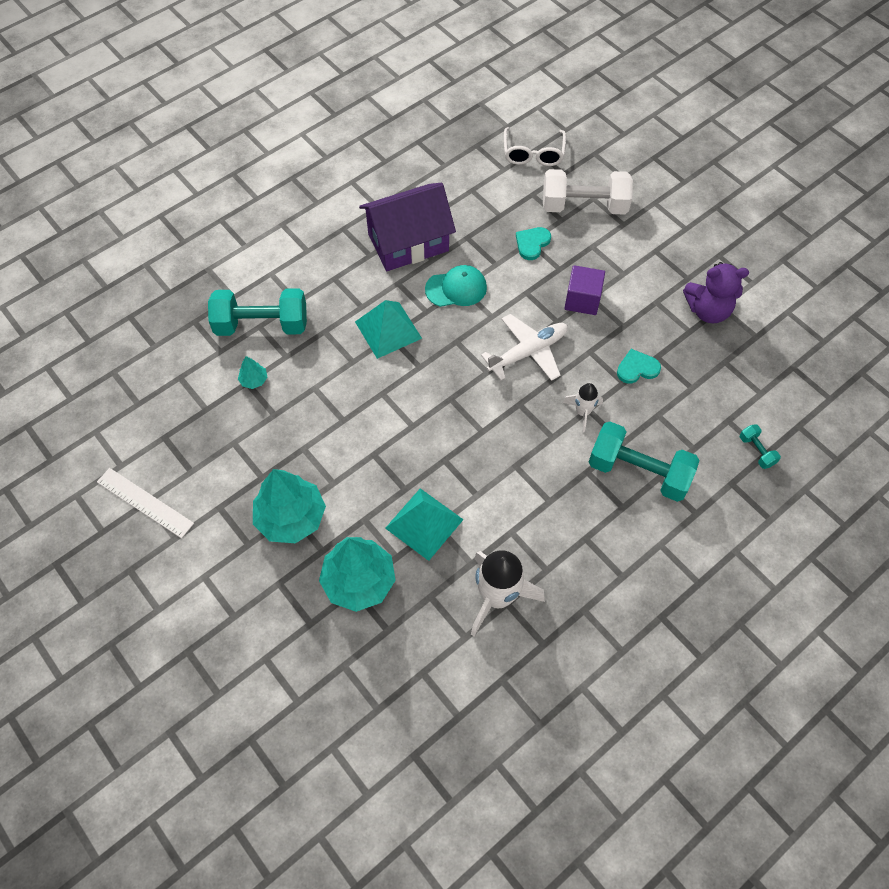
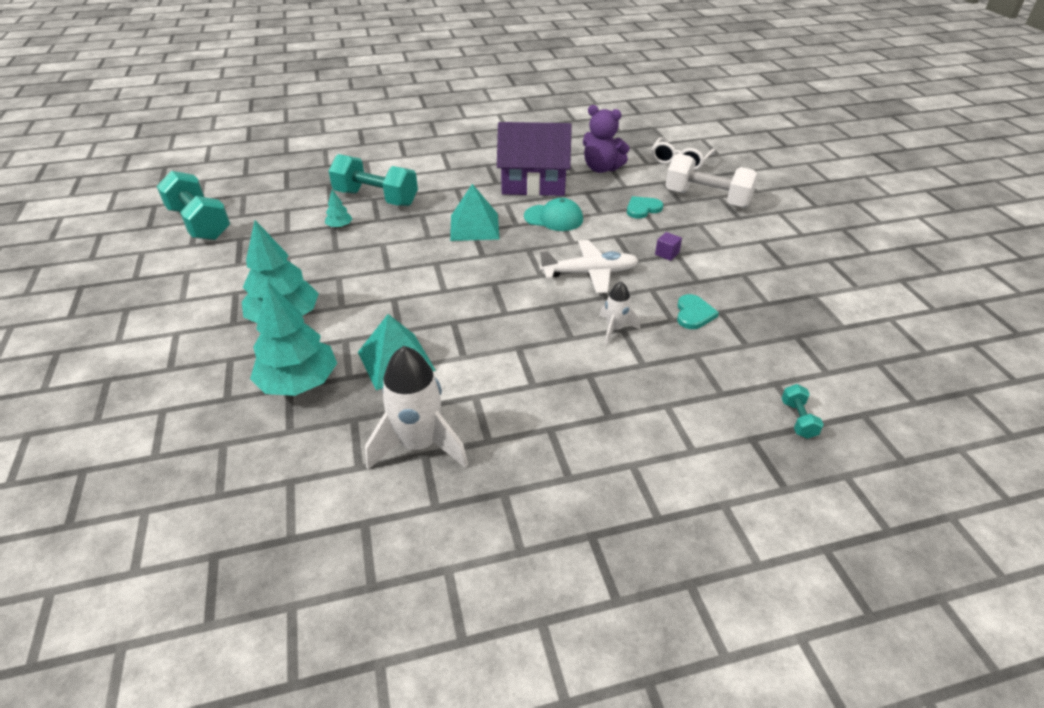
camera: 25 degrees right, 20 degrees down
white ruler [97,468,194,538] -> none
purple cube [564,265,605,315] -> purple cube [655,232,682,261], size x0.55
turquoise dumbbell [589,422,700,502] -> turquoise dumbbell moved to [156,171,230,240]
turquoise heart [617,349,661,384] -> turquoise heart turned 90 degrees clockwise [677,294,719,329]
purple teddy bear [683,262,749,323] -> purple teddy bear moved to [583,105,630,173]

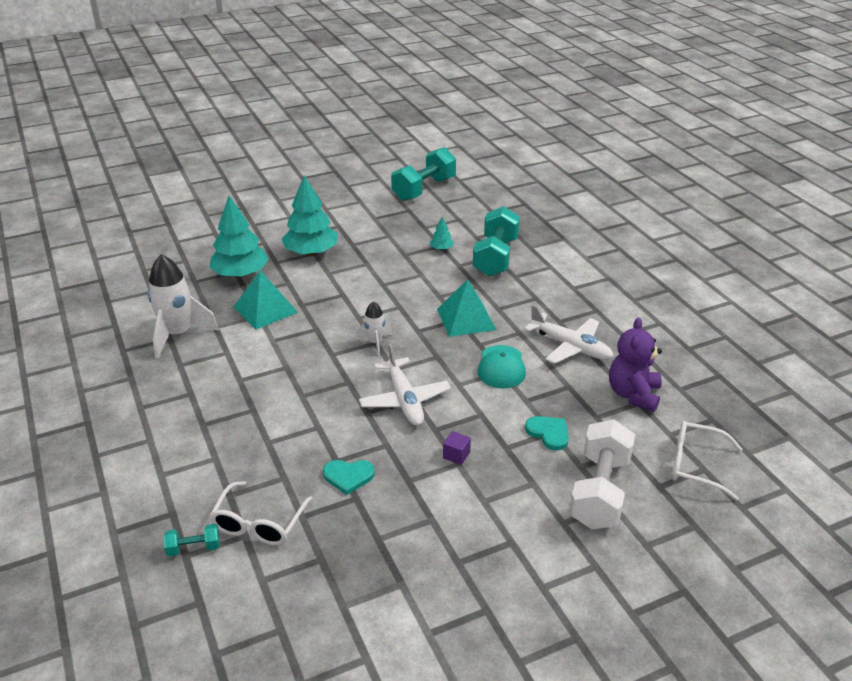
camera: 80 degrees right, 5 degrees down
purple house [497,122,572,196] -> white plane [524,304,613,364]
white rocket [599,281,640,344] -> white rocket moved to [355,301,392,356]
none -> white glasses [210,481,313,545]

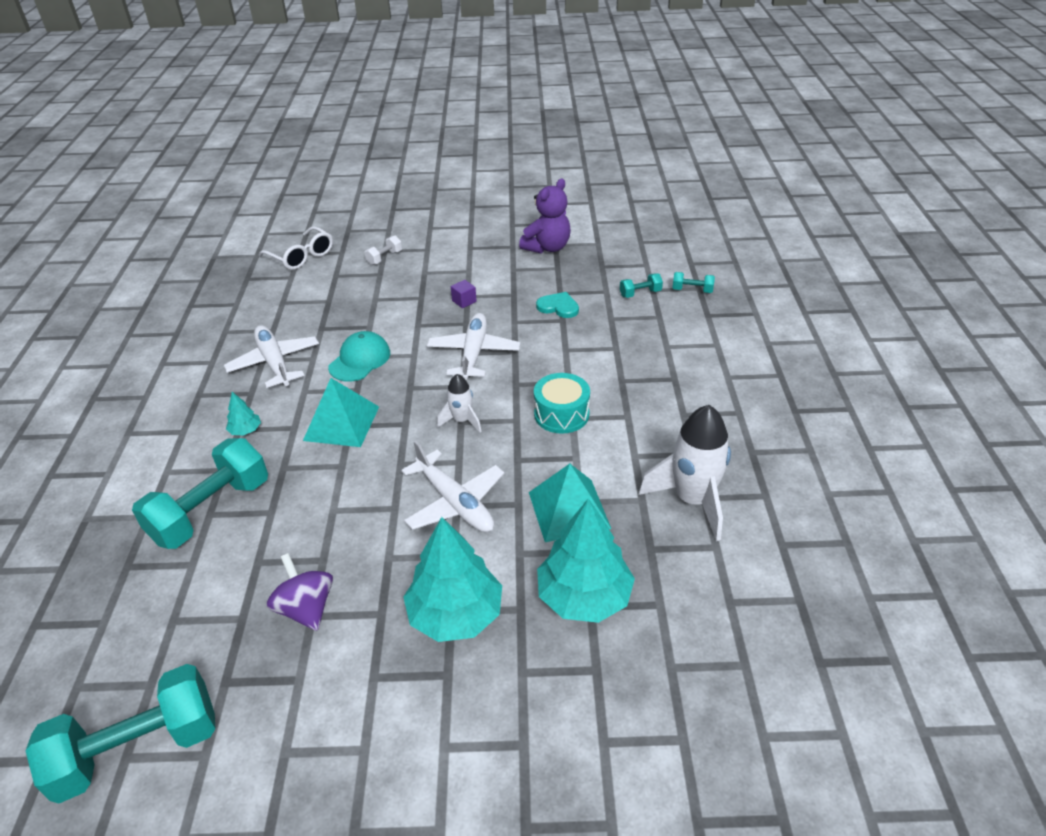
camera: 155 degrees left, 5 degrees up
white glasses [210,481,313,545] -> turquoise dumbbell [620,273,663,298]
turquoise tree [430,217,454,250] -> turquoise tree moved to [226,392,261,436]
turquoise heart [525,416,569,450] -> none
white dumbbell [569,419,635,529] -> white dumbbell [364,235,402,265], size x0.44
purple teddy bear [609,318,662,412] -> purple teddy bear moved to [519,178,571,254]
none -> purple spinning top [266,553,333,631]
none -> white plane [401,441,504,532]
none -> turquoise drum [534,373,590,434]

